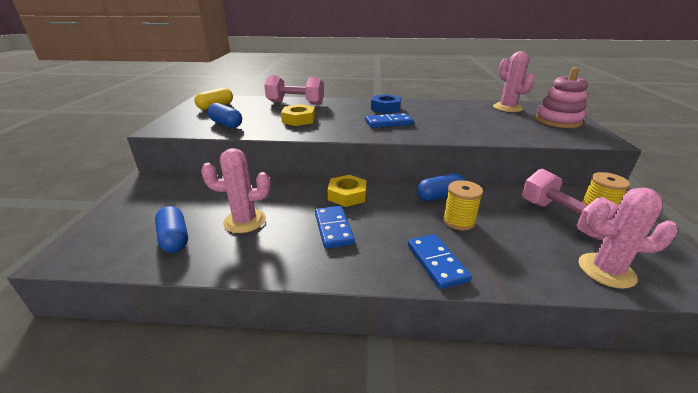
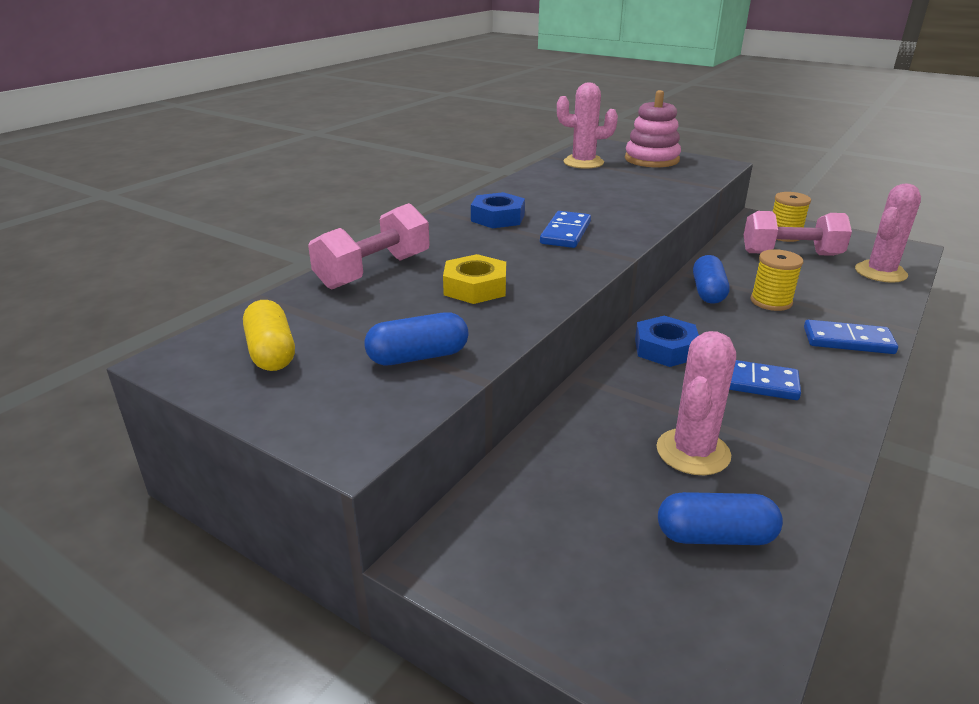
camera: 60 degrees left, 0 degrees up
yellow nut [328,175,367,207] -> blue nut [635,316,699,367]

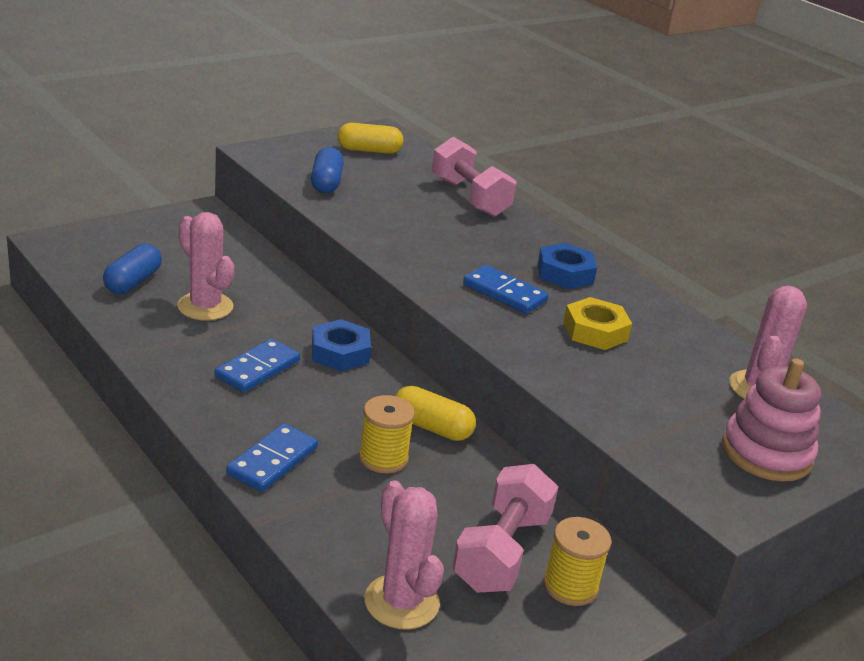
camera: 105 degrees right, 0 degrees up
yellow nut [443,254,506,304] -> yellow nut moved to [563,297,632,350]
blue capsule [693,255,730,304] -> yellow capsule [395,386,476,441]

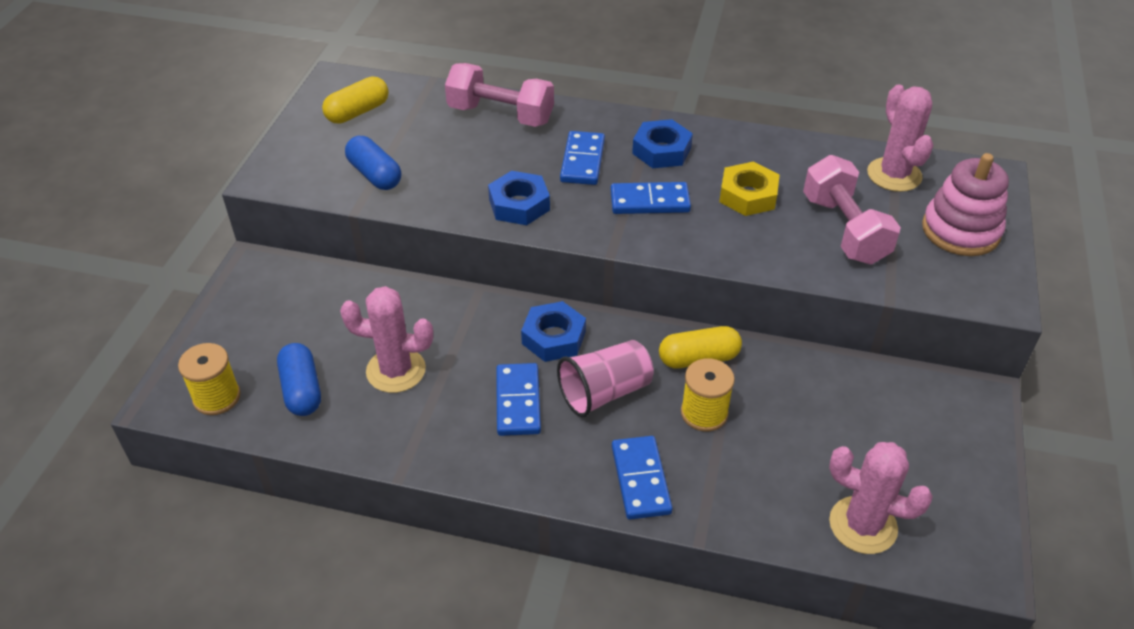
camera: 35 degrees left, 15 degrees up
pink dumbbell [452,464,558,593] -> pink dumbbell moved to [803,155,901,265]
yellow spool [543,517,611,606] -> yellow spool moved to [178,343,241,415]
none -> blue nut [488,171,550,225]
none -> pink cup [557,340,654,418]
none -> blue domino [560,131,605,185]

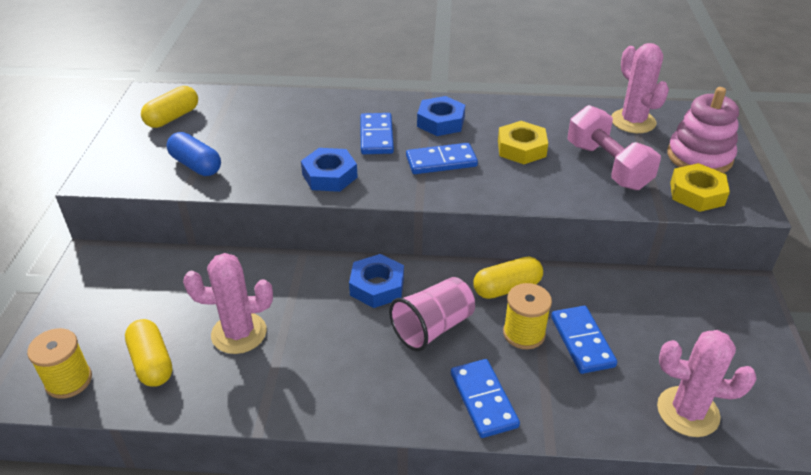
camera: 10 degrees left, 5 degrees down
blue capsule [277,343,321,416] -> yellow capsule [125,319,173,387]
pink dumbbell [445,63,554,127] -> none
blue domino [496,363,541,436] -> blue domino moved to [551,306,617,374]
none -> yellow nut [670,163,730,212]

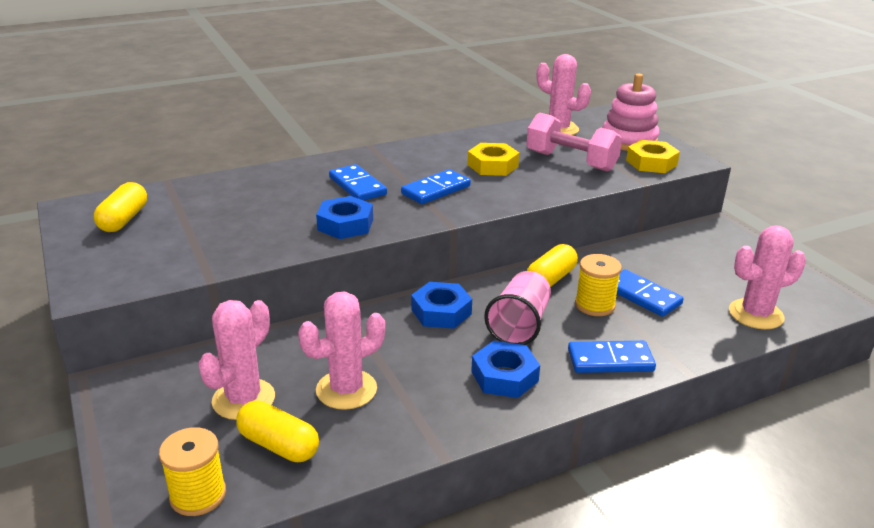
camera: 30 degrees left, 10 degrees down
blue capsule [167,132,221,176] -> none
blue nut [417,96,465,136] -> blue nut moved to [471,341,540,398]
blue domino [451,359,520,438] -> blue domino turned 45 degrees counterclockwise [568,341,656,373]
none -> pink cactus [198,300,275,420]

